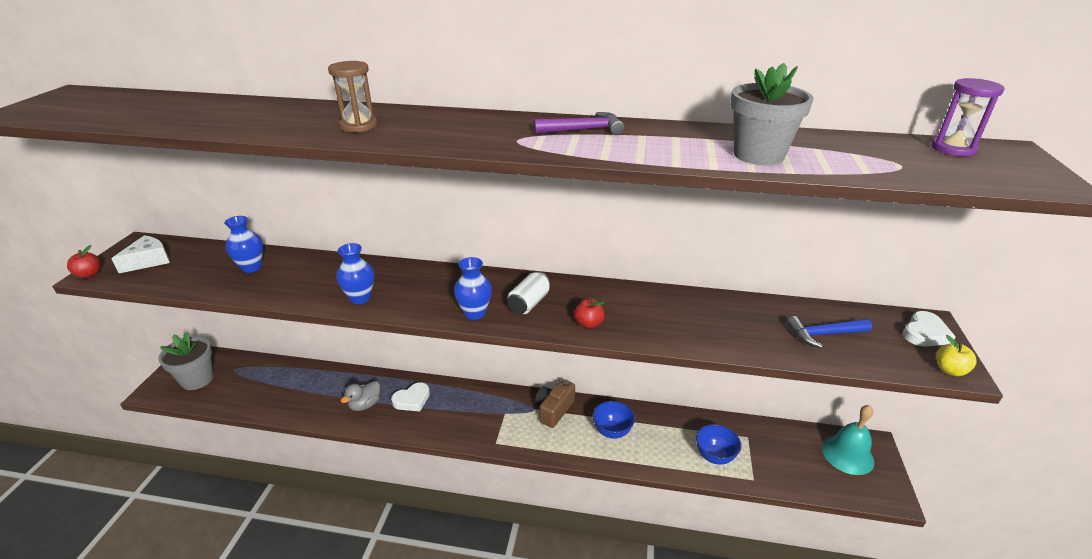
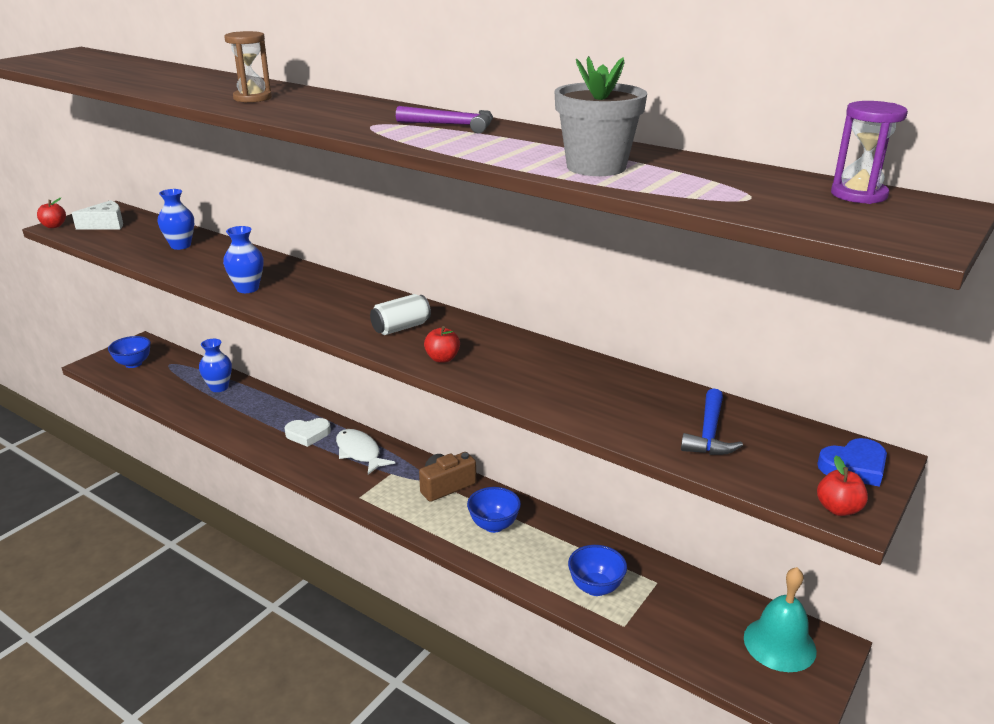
camera: 25 degrees right, 5 degrees down
grey flower pot [158,332,214,390] -> blue bowl [108,336,151,368]
grey duck [341,381,380,411] -> none
blue vase [454,257,492,320] -> blue vase moved to [199,339,232,392]
blue hammer [786,316,872,348] -> blue hammer turned 90 degrees counterclockwise [681,388,743,455]
white heart [903,311,956,346] -> blue heart [817,438,887,487]
yellow apple [936,335,977,376] -> red apple [817,455,868,516]
none -> white fish [336,429,395,475]

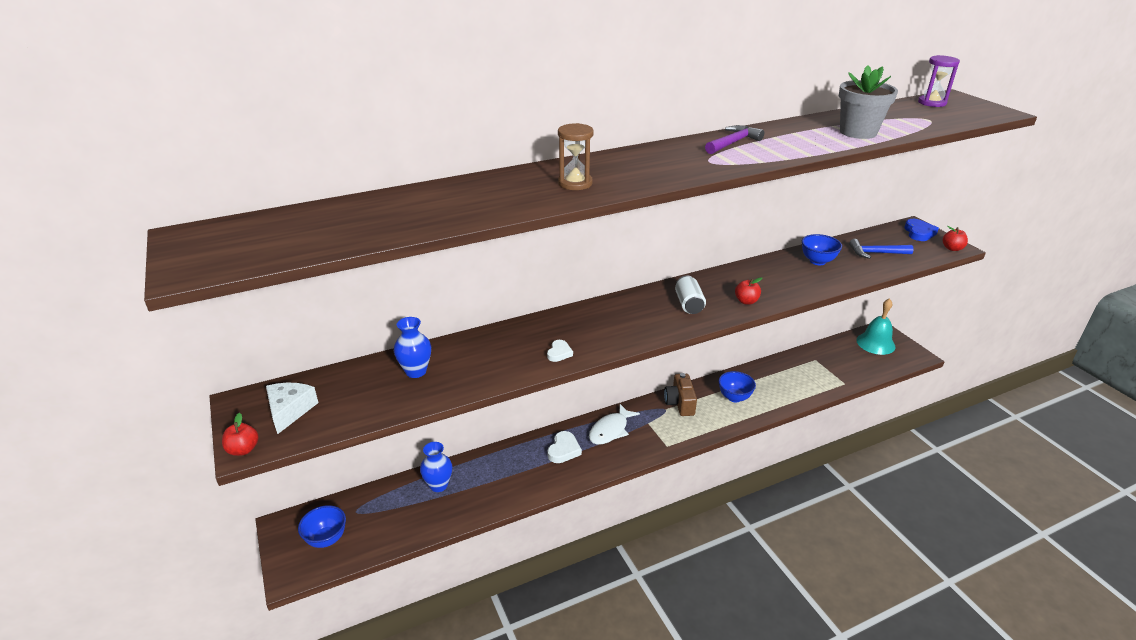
camera: 60 degrees left, 5 degrees up
blue vase [223,226,264,293] -> white heart [547,340,573,362]
white fish [336,429,395,475] -> white fish turned 45 degrees counterclockwise [589,404,640,445]
blue bowl [568,545,627,596] -> blue bowl moved to [802,234,842,265]
blue hammer [681,388,743,455] -> blue hammer turned 135 degrees clockwise [849,239,914,259]

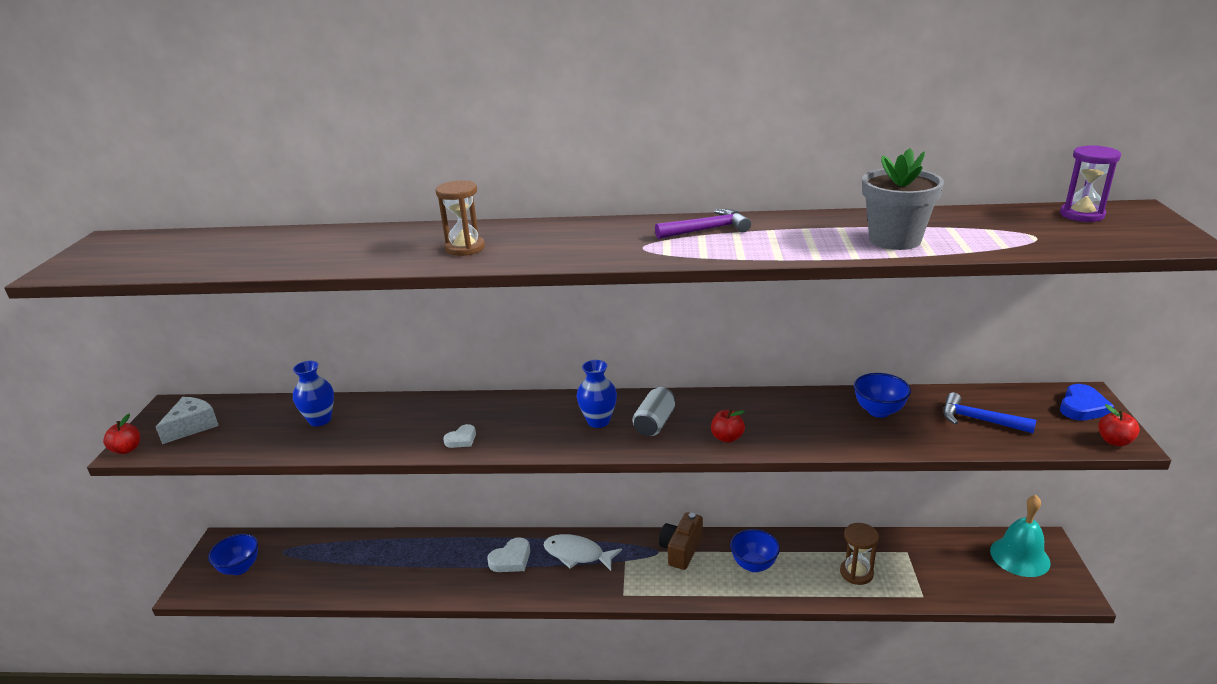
camera: 30 degrees right, 5 degrees down
blue vase [420,442,452,492] -> blue vase moved to [576,360,617,428]
white fish [589,404,640,445] -> white fish turned 45 degrees clockwise [544,534,622,571]
none -> brown hourglass [840,523,879,585]

